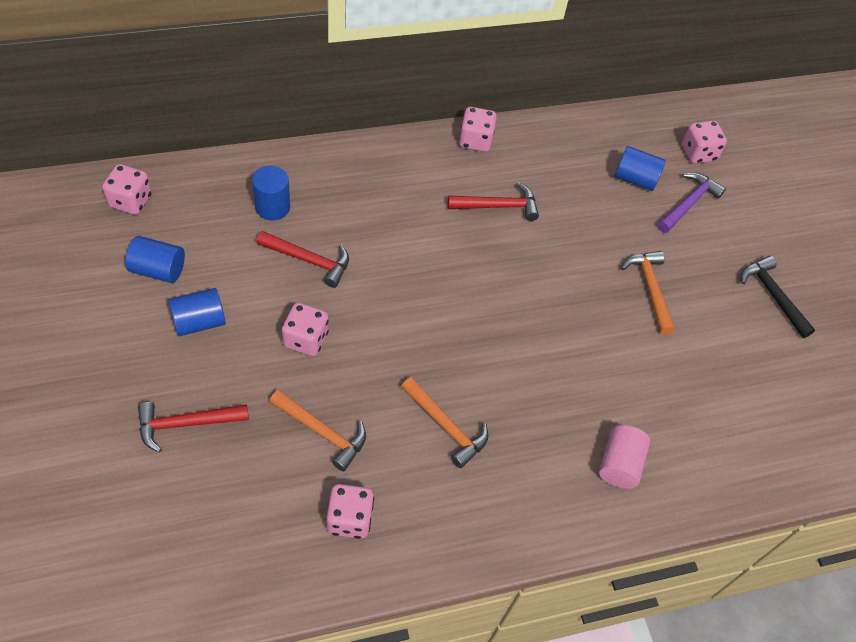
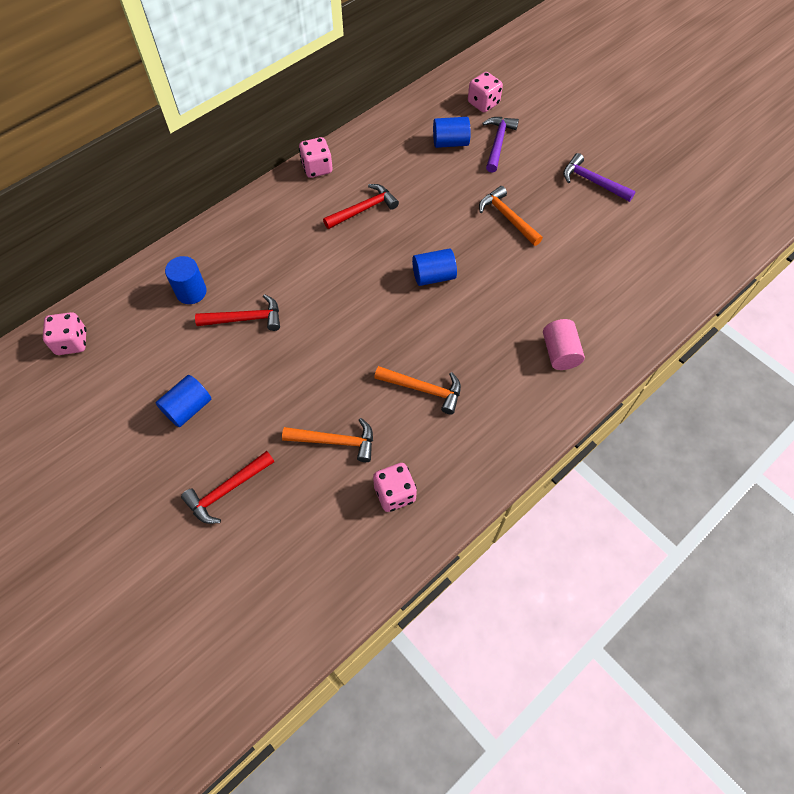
camera: 20 degrees left, 5 degrees up
blue cylinder [125,236,185,283] -> blue cylinder moved to [412,248,457,286]
pink dice [282,303,329,356] -> none
black hammer [741,256,815,338] -> purple hammer [563,153,636,202]

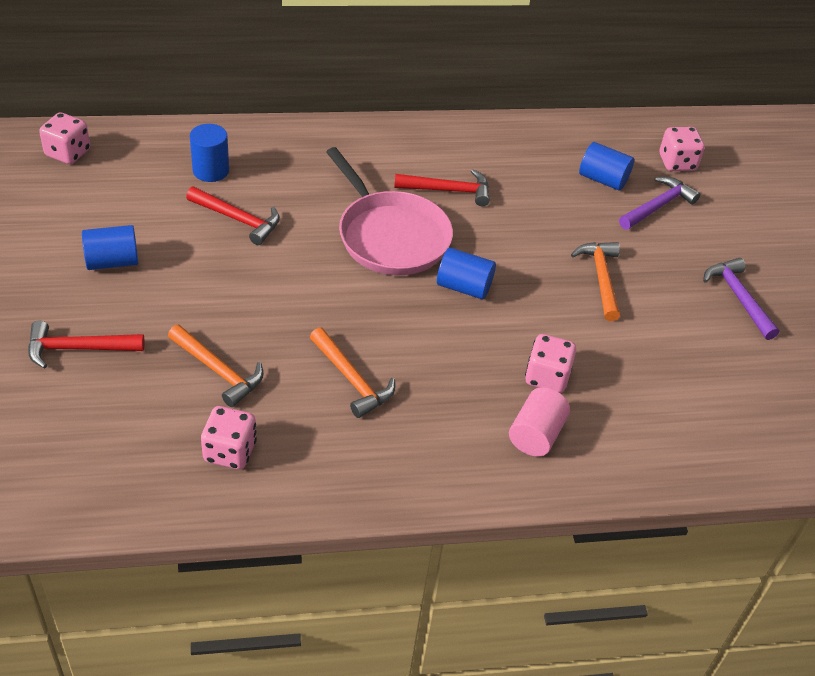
camera: 30 degrees right, 15 degrees down
pink dice [299,137,332,178] -> pink dice moved to [525,334,576,393]
none -> pink pan [326,147,453,275]

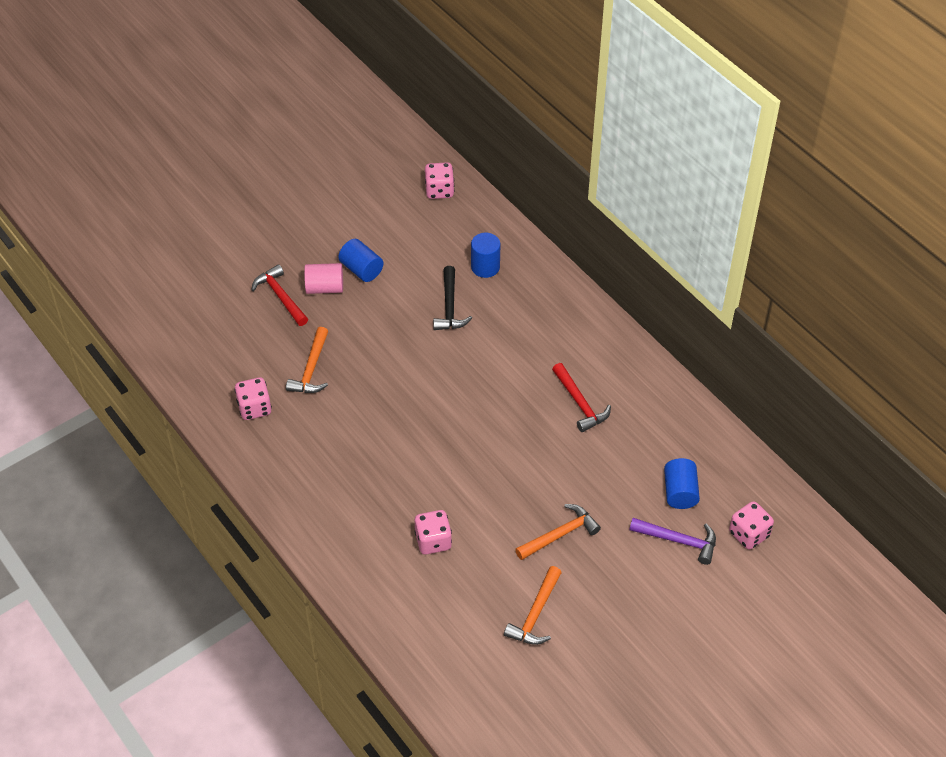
camera: 65 degrees right, 5 degrees up
red hammer [186,187,280,245] -> black hammer [433,266,472,330]
orange hammer [310,327,395,418] -> orange hammer moved to [504,566,562,645]
pink pan [326,147,453,275] -> none
blue cylinder [437,248,496,299] -> none
pink cylinder [509,387,570,456] -> pink cylinder moved to [304,263,343,294]
purple hammer [703,258,779,340] -> none

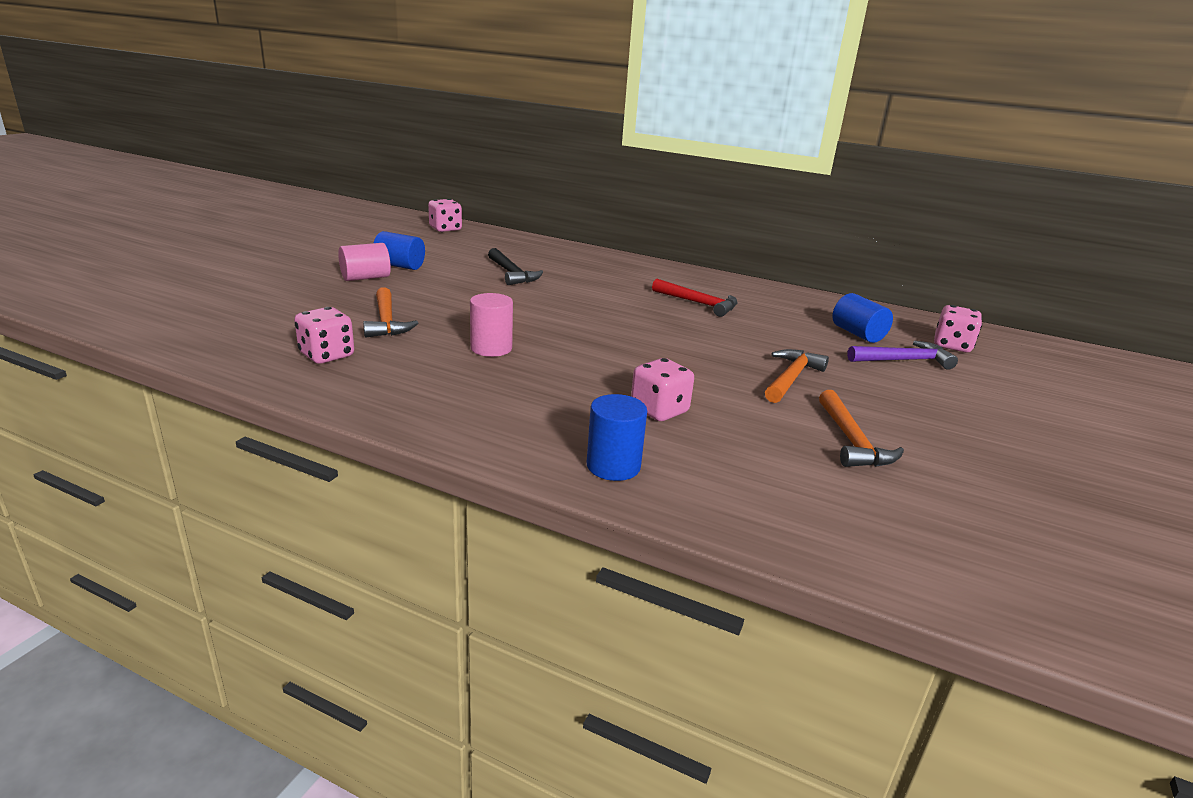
camera: 30 degrees left, 25 degrees down
red hammer [252,264,308,326] -> none
blue cylinder [471,233,500,278] -> blue cylinder moved to [587,394,647,481]
none -> pink cylinder [470,293,513,357]

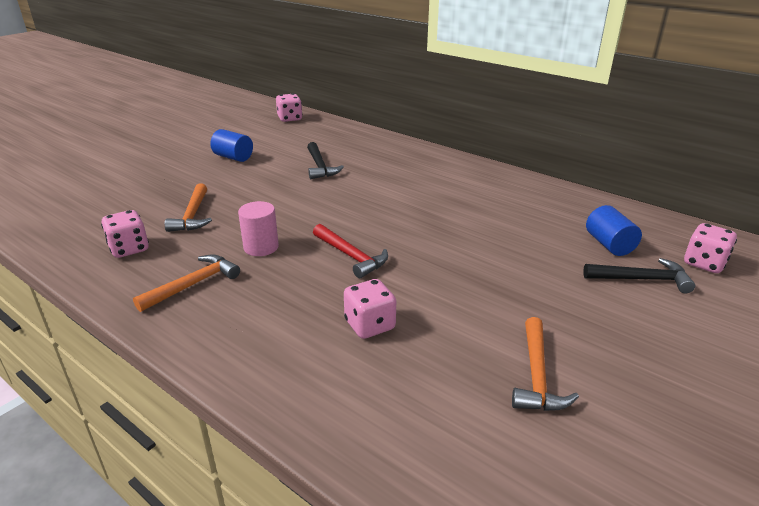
camera: 15 degrees right, 5 degrees up
pink cylinder [338,243,391,281] -> none
blue cylinder [587,394,647,481] -> none
red hammer [652,279,738,317] -> red hammer moved to [313,224,388,278]
orange hammer [765,349,829,403] -> orange hammer moved to [133,255,240,312]
purple hammer [847,341,958,370] -> black hammer [583,258,695,293]

